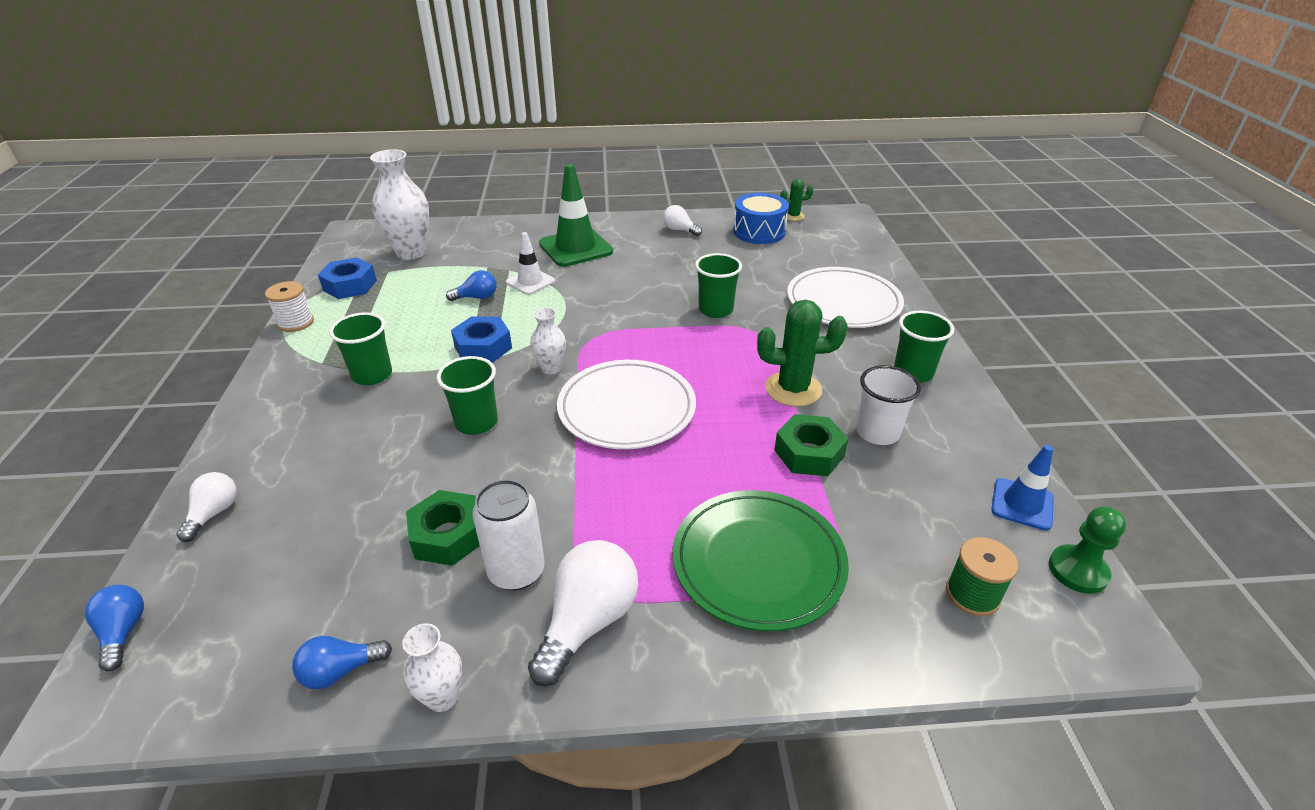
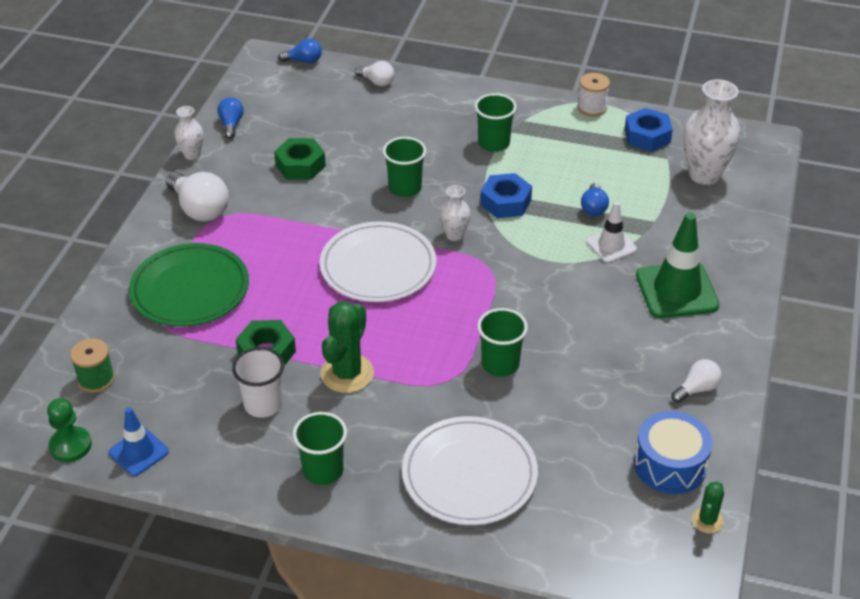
camera: 110 degrees right, 5 degrees up
white can [472,479,545,590] -> none

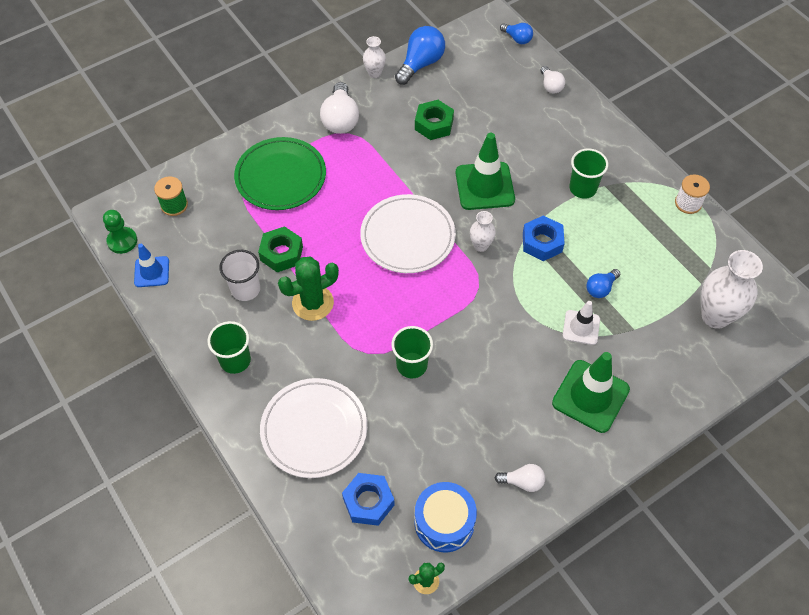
camera: 40 degrees right, 15 degrees up
blue light bulb [217,97,244,139] -> blue light bulb [395,26,445,85], size x1.75
green cup [383,137,426,197] -> green traffic cone [456,133,515,210]
blue nut [624,108,673,152] -> blue nut moved to [342,473,394,526]

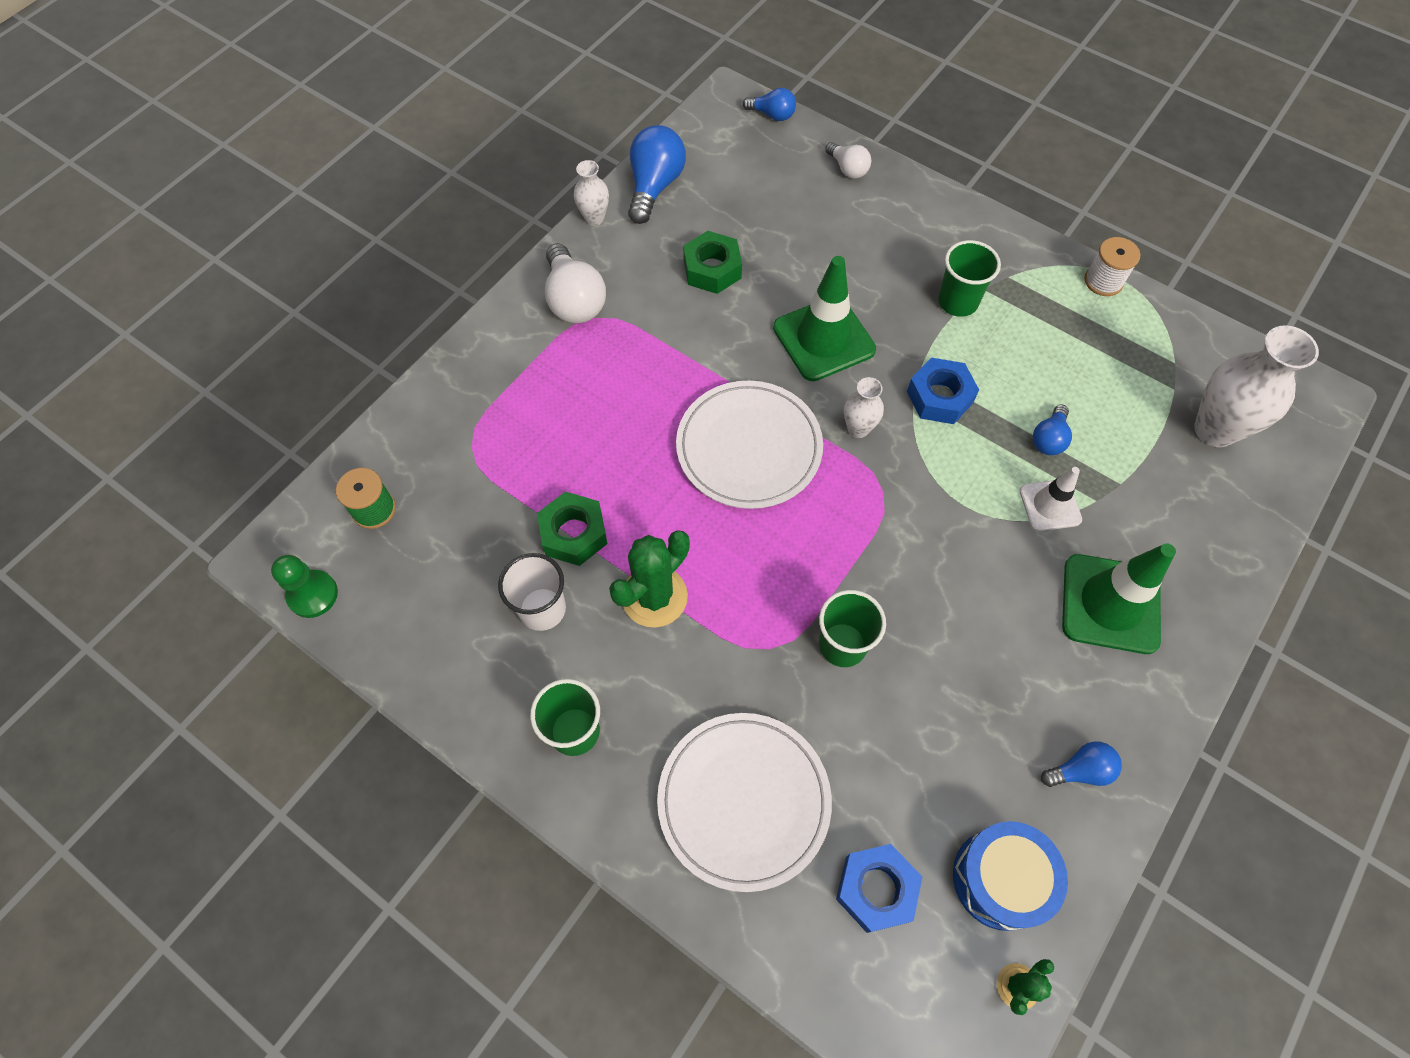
camera: 20 degrees left, 5 degrees up
blue traffic cone [134,244,169,287] -> none
green plate [234,137,326,210] -> none
white light bulb [495,464,545,492] -> blue light bulb [1041,741,1122,787]

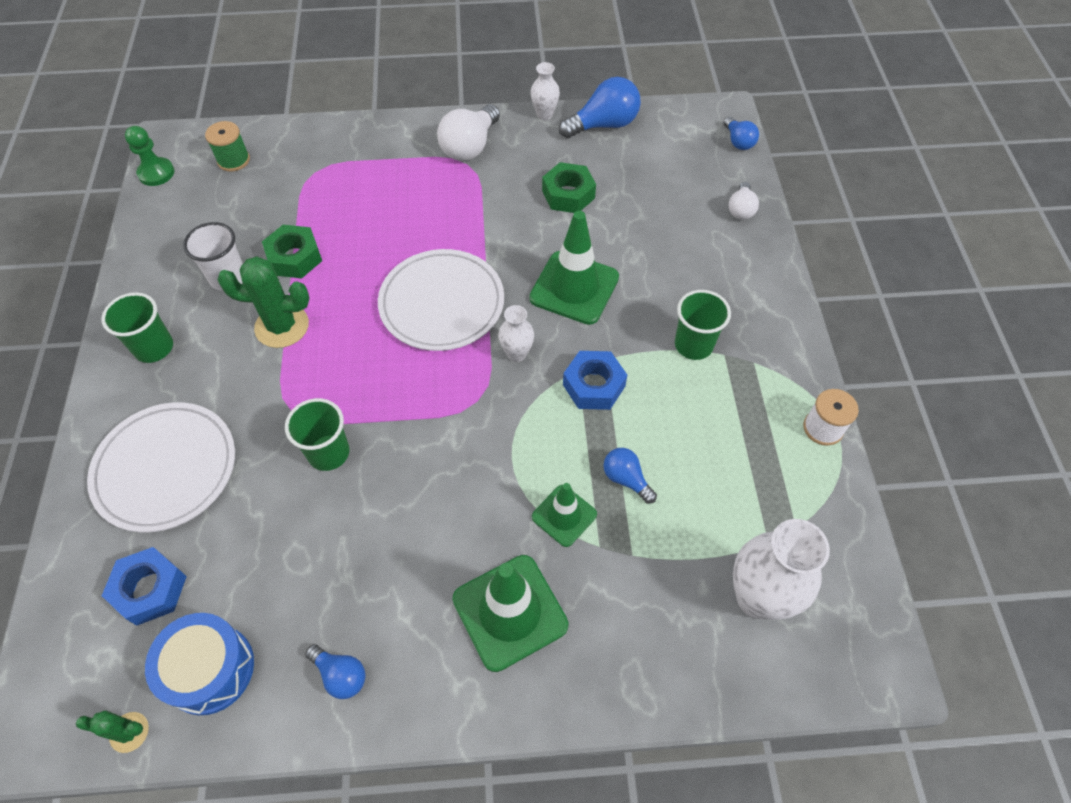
camera: 50 degrees right, 5 degrees down
white traffic cone [1020,467,1082,531] -> green traffic cone [532,483,597,547]
blue light bulb [1033,404,1072,455] -> blue light bulb turned 60 degrees clockwise [603,448,657,504]

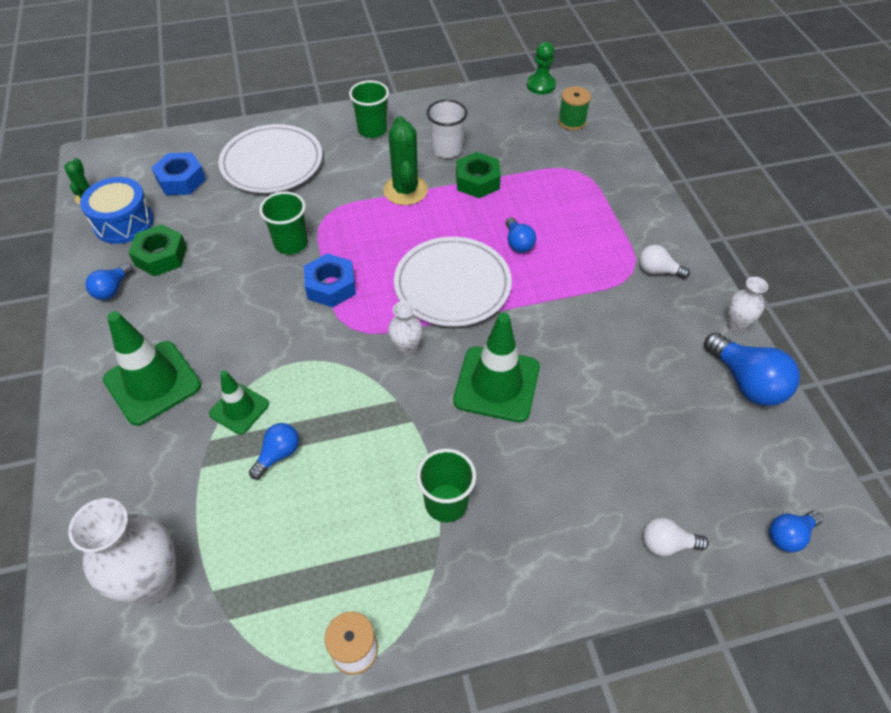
camera: 80 degrees right, 5 degrees down
white light bulb [437,104,500,161] -> white light bulb [639,245,690,279], size x0.57
green nut [542,162,596,213] -> green nut moved to [128,224,187,276]
blue nut [563,351,627,410] -> blue nut moved to [304,253,356,308]
none -> blue light bulb [506,217,536,253]

